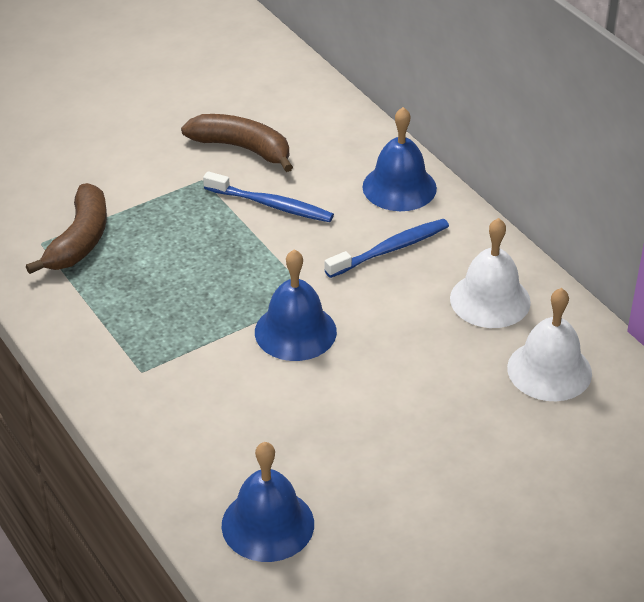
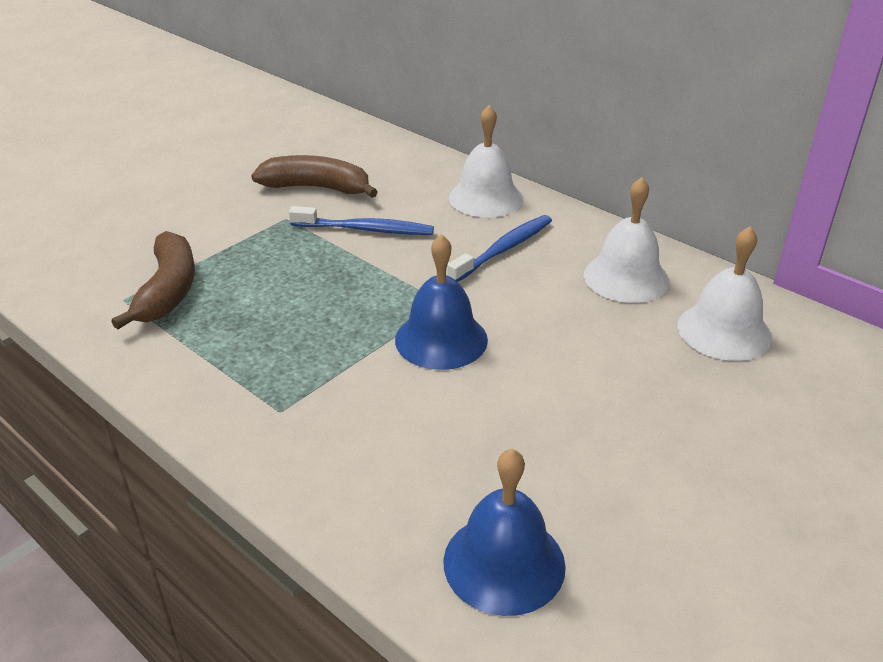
camera: 15 degrees left, 5 degrees down
blue bell [362,107,437,211] -> white bell [449,105,523,217]

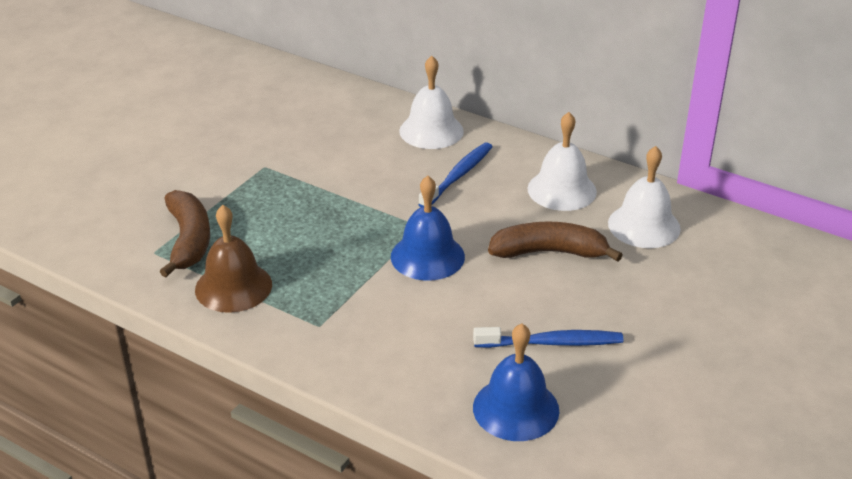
camera: 10 degrees left, 0 degrees up
brown banana [251,155,378,198] -> brown banana moved to [488,221,623,262]
blue toothbrush [289,206,434,235] -> blue toothbrush moved to [473,327,624,348]
none -> brown bell [195,205,272,313]

